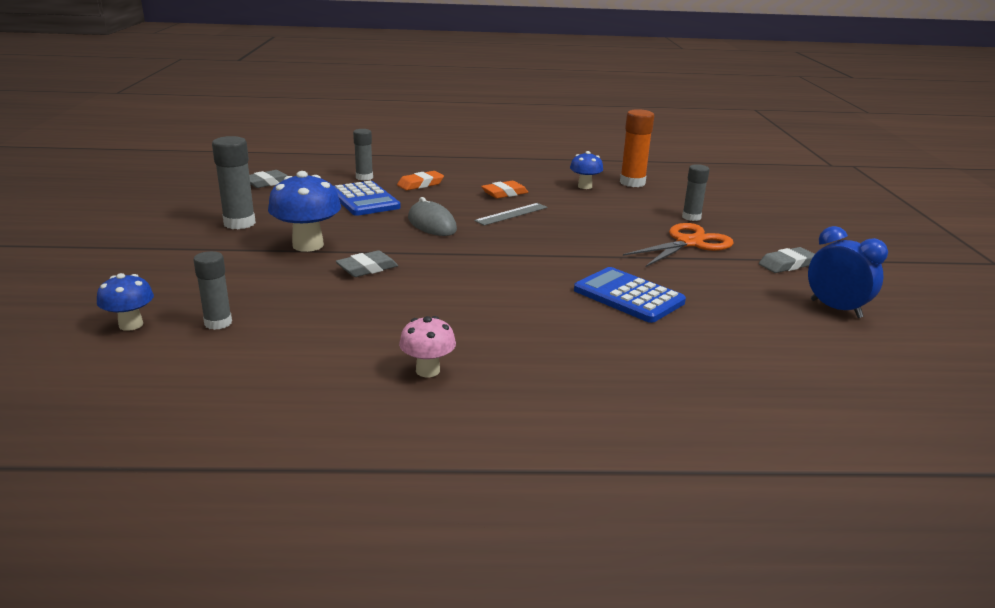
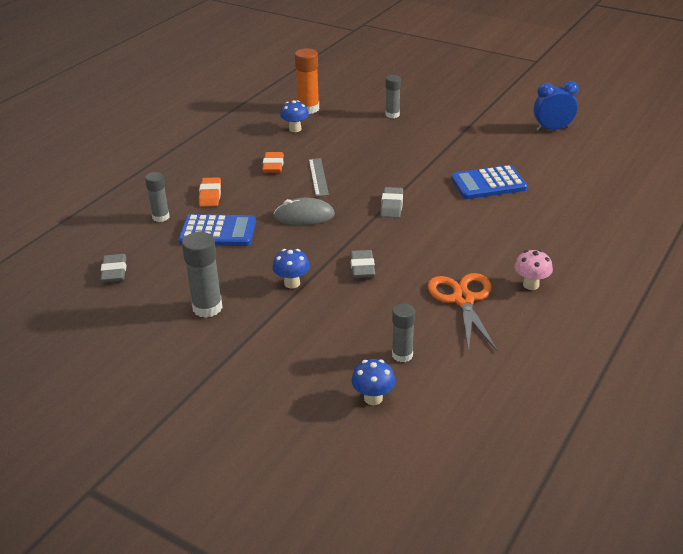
camera: 55 degrees left, 10 degrees up
blue mushroom [268,171,341,252] -> blue mushroom [272,249,310,289], size x0.59
orange scissors [623,223,734,267] -> orange scissors moved to [428,273,498,351]
grey eraser [759,247,815,273] -> grey eraser moved to [380,187,403,218]

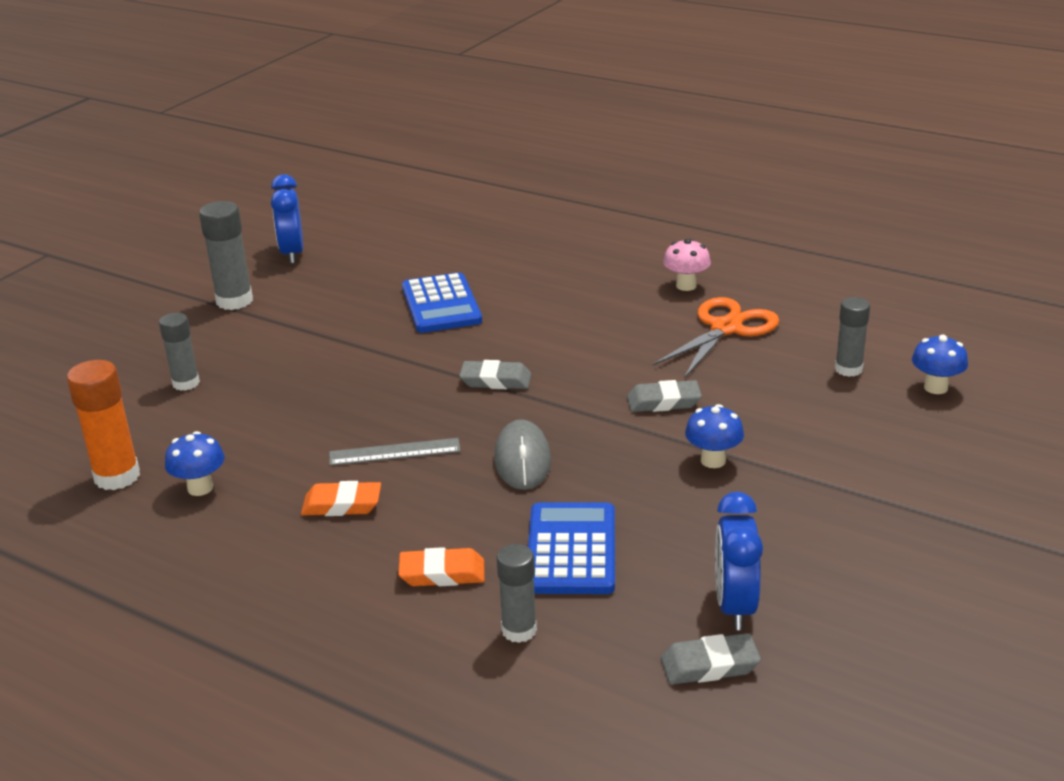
camera: 90 degrees left, 5 degrees down
grey glue stick [182,232,223,318] -> grey glue stick moved to [199,201,253,310]
orange scissors [428,273,498,351] -> orange scissors turned 135 degrees clockwise [653,297,779,379]
none -> blue clock [715,492,763,630]

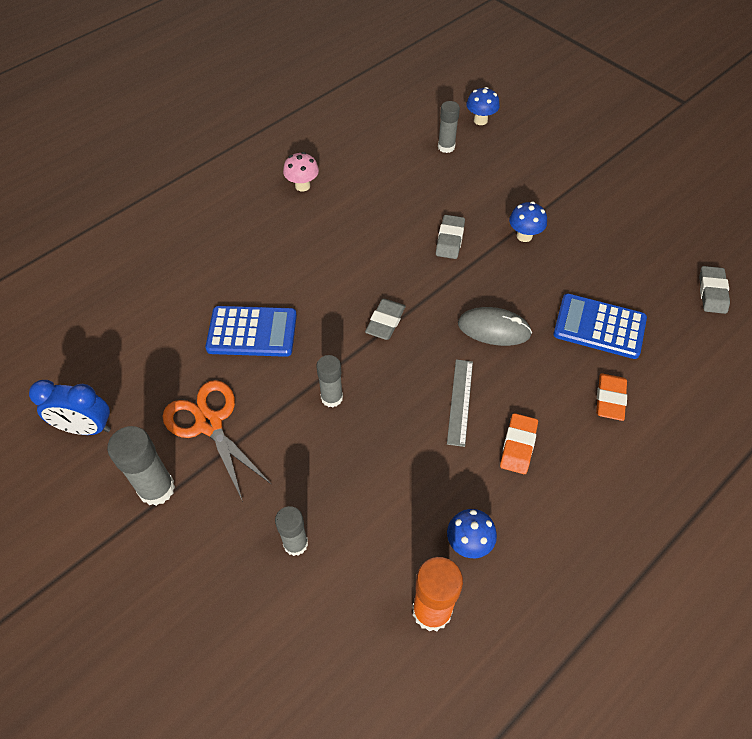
camera: 75 degrees left, 25 degrees up
grey glue stick [496,544,537,643] -> grey glue stick moved to [316,355,343,407]
orange scissors [653,297,779,379] -> orange scissors moved to [162,380,271,502]
blue clock [715,492,763,630] -> none

